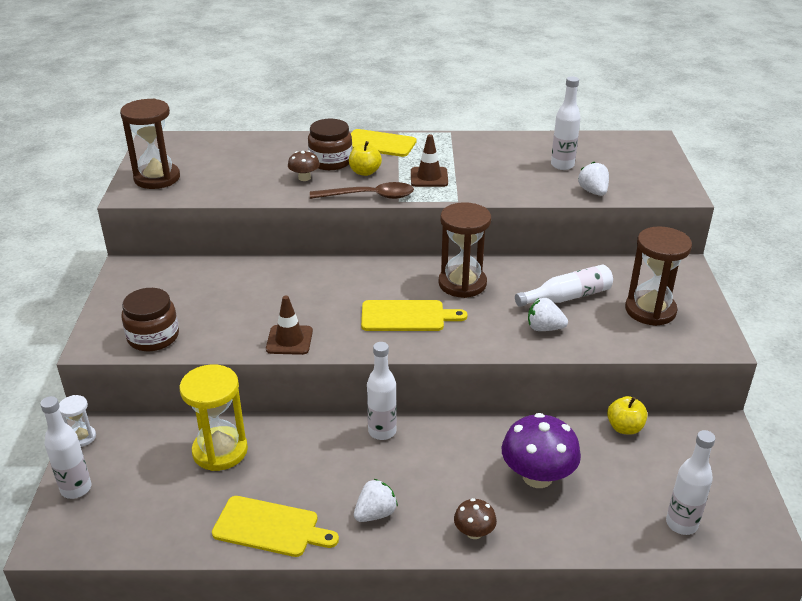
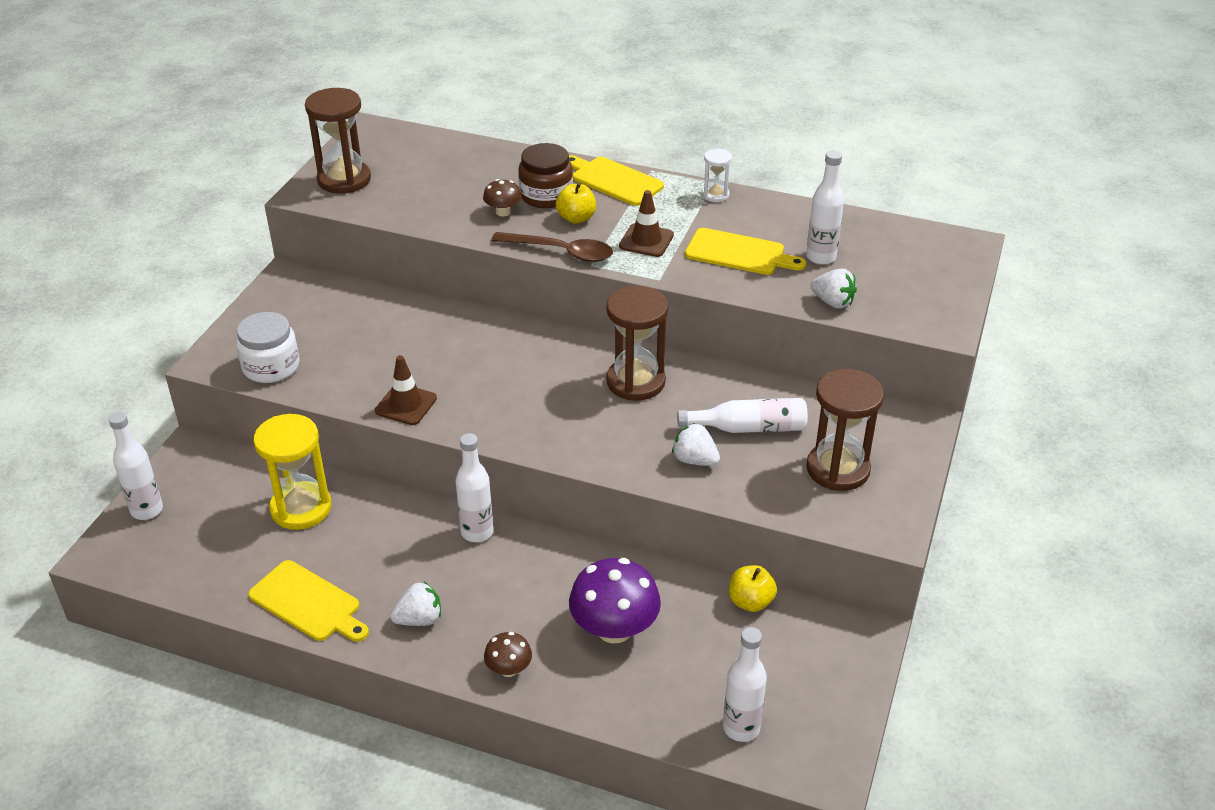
camera: 20 degrees right, 5 degrees up
white hourglass [59,395,96,447] -> white hourglass moved to [702,149,732,202]
brown jar [121,288,179,351] -> white jar [236,312,300,383]
yellow cutting board [361,300,467,331] -> yellow cutting board moved to [685,228,806,275]
white strawberry [578,162,609,196] -> white strawberry turned 120 degrees clockwise [810,269,857,309]

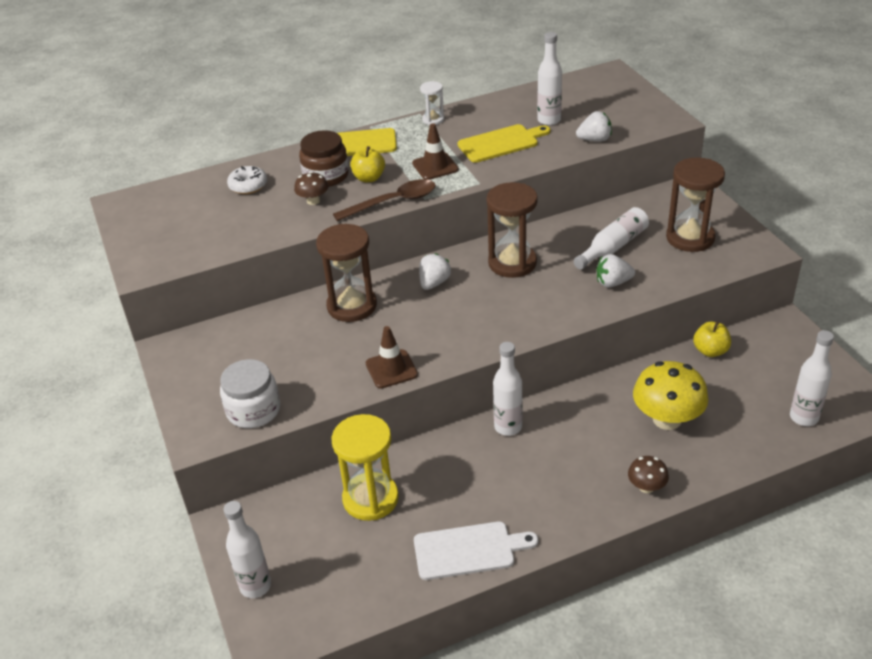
camera: 40 degrees left, 0 degrees up
yellow cutting board [248,560,369,642] -> white cutting board [414,521,538,580]
brown hourglass [305,88,371,194] -> brown hourglass moved to [316,224,377,322]
white strawberry [390,582,441,626] -> white strawberry moved to [419,253,451,290]
purple mushroom [569,558,661,643] -> yellow mushroom [633,361,709,430]
none -> white donut [227,166,267,194]

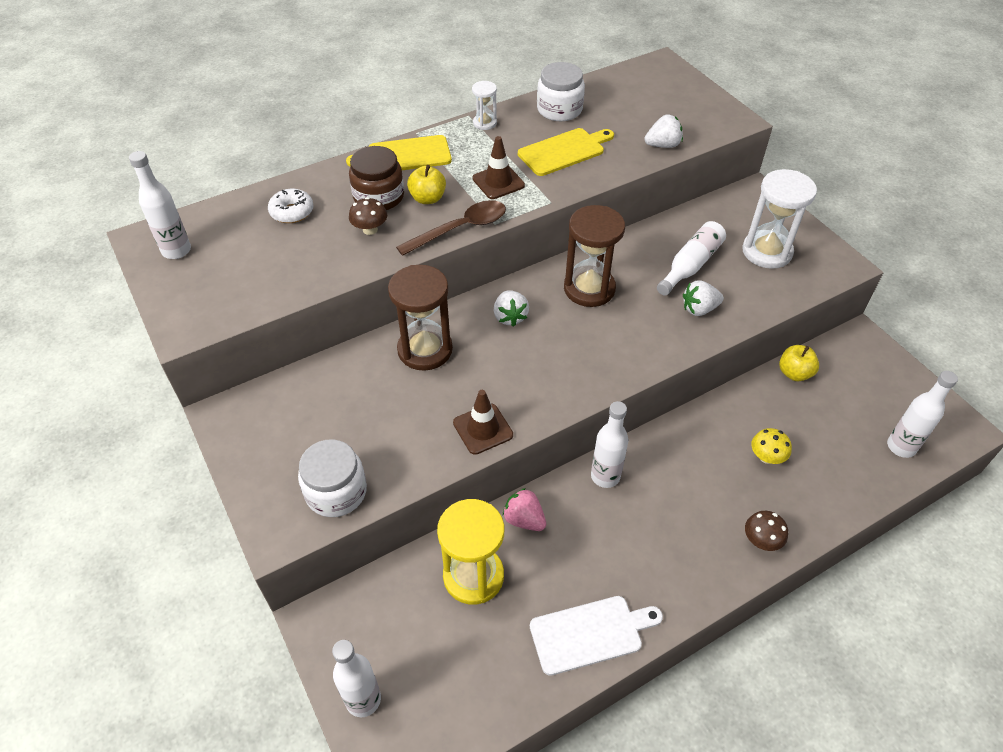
camera: 10 degrees left, 10 degrees up
white strawberry [419,253,451,290] -> white strawberry turned 150 degrees clockwise [493,290,529,327]
white bottle [537,32,562,126] -> white bottle moved to [129,151,191,259]
yellow mushroom [633,361,709,430] -> yellow mushroom [751,428,792,464], size x0.52
brown hourglass [666,158,725,252] -> white hourglass [742,169,817,269]
none -> pink strawberry [503,488,546,531]
none -> white jar [537,62,585,121]

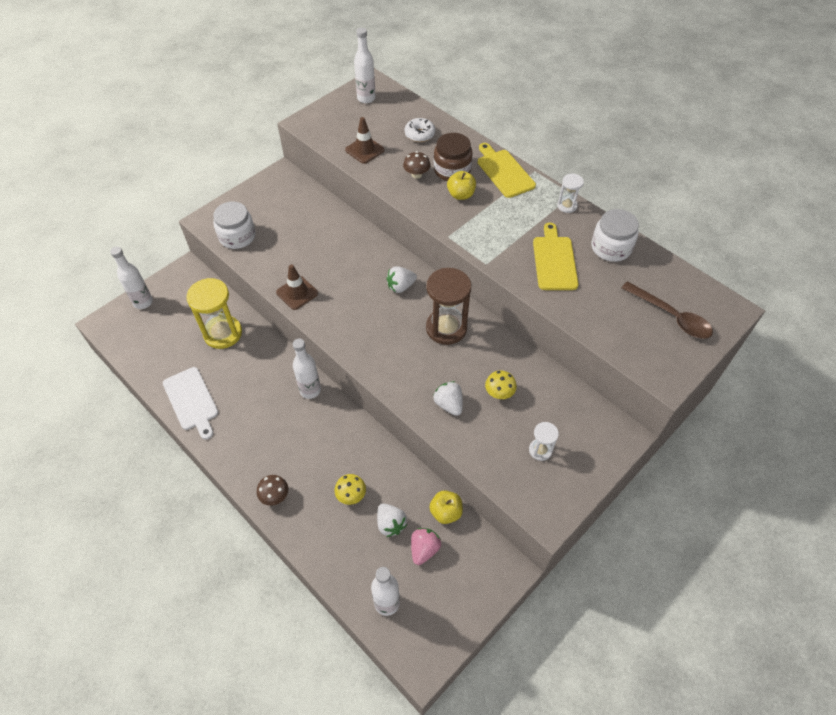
camera: 75 degrees right, 5 degrees up
brown hourglass [388,265,453,371] -> none
brown spoon [396,200,506,256] -> brown spoon moved to [622,281,713,339]
brown traffic cone [472,136,525,199] -> brown traffic cone moved to [345,117,385,164]
pink strawberry [503,488,546,531] -> pink strawberry moved to [411,528,441,565]
yellow cutting board [518,128,614,176] -> yellow cutting board turned 135 degrees counterclockwise [533,223,579,290]
white strawberry [645,114,683,148] -> white strawberry moved to [377,503,407,537]
white bottle [657,221,726,296] -> yellow mushroom [485,371,517,399]
white hourglass [742,169,817,269] -> white hourglass [529,422,559,461], size x0.51

